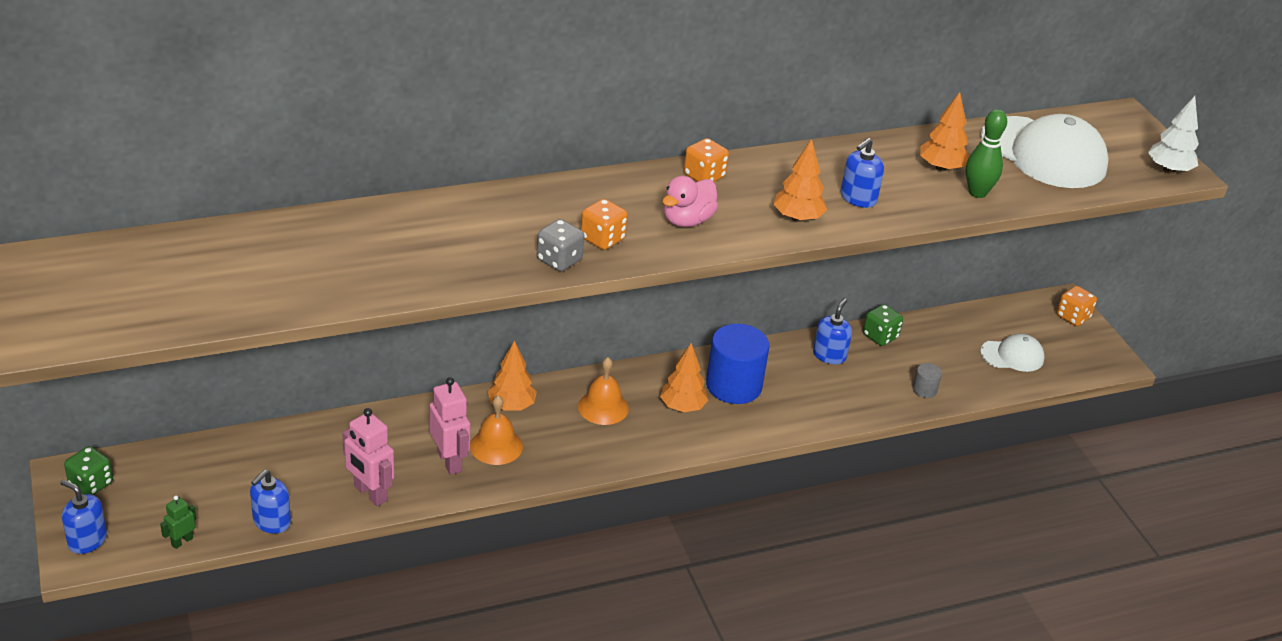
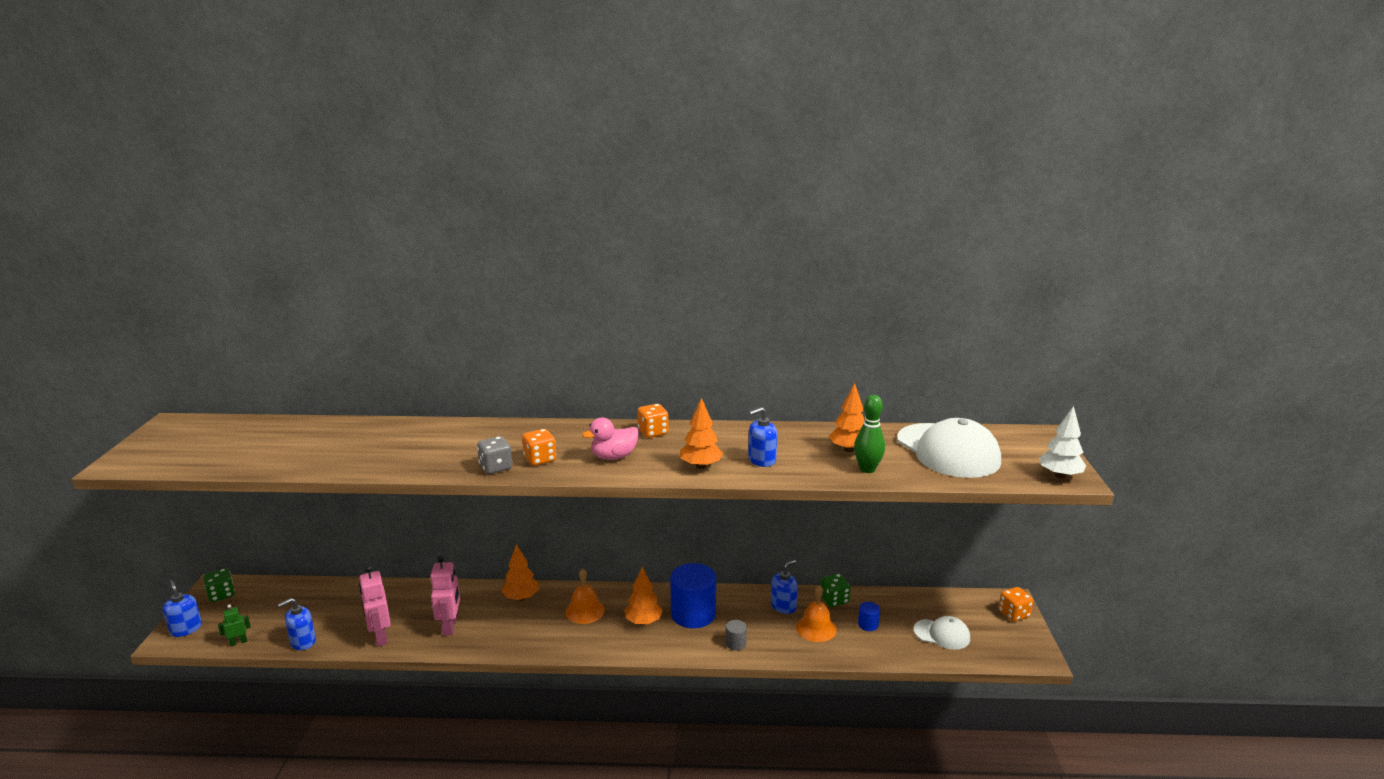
camera: 25 degrees right, 15 degrees down
orange bell [470,395,523,465] -> orange bell moved to [796,585,837,642]
grey cylinder [912,363,942,398] -> grey cylinder moved to [725,620,747,650]
none -> blue cylinder [858,602,880,631]

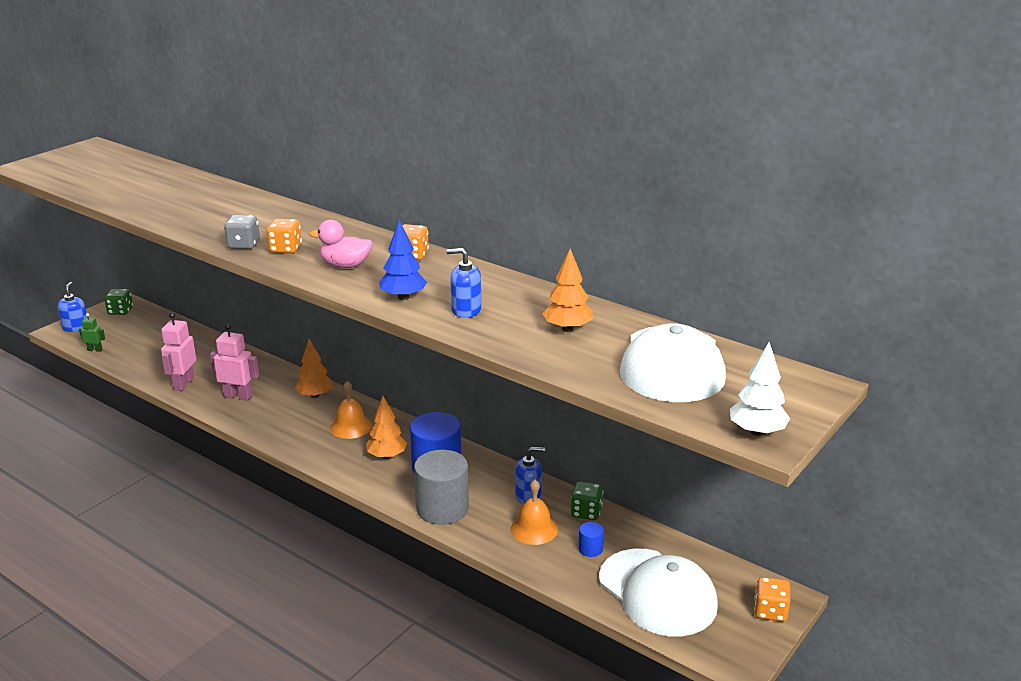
camera: 35 degrees right, 5 degrees up
blue soap dispenser [278,598,316,650] -> none
pink robot [430,556,460,636] -> pink robot turned 105 degrees counterclockwise [210,324,259,401]
orange tree [680,398,723,469] -> blue tree [379,220,427,300]
grey cylinder [725,620,747,650] -> grey cylinder [414,450,469,525], size x2.25
green bowling pin [854,395,885,473] -> none
white cap [913,616,970,650] -> white cap [599,549,718,636], size x1.87

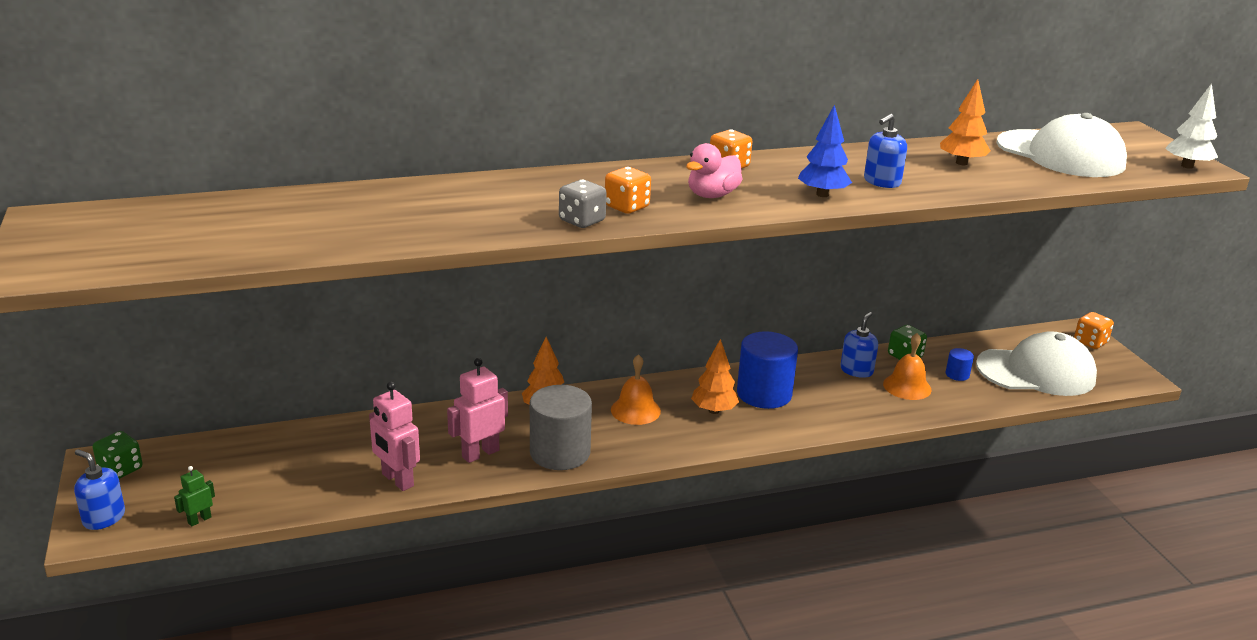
camera: 55 degrees left, 0 degrees up
grey cylinder [414,450,469,525] -> grey cylinder moved to [530,385,592,470]

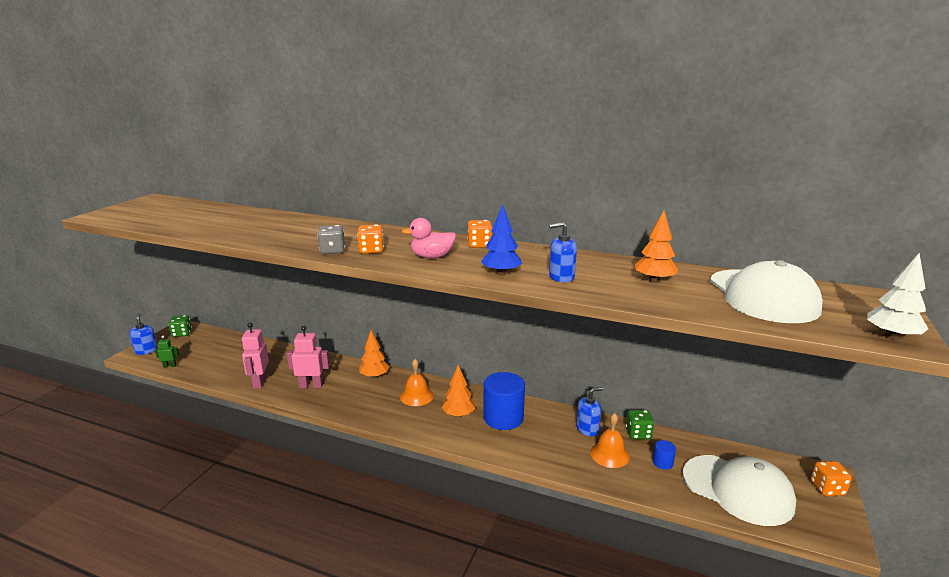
camera: 40 degrees right, 5 degrees down
grey cylinder [530,385,592,470] -> none

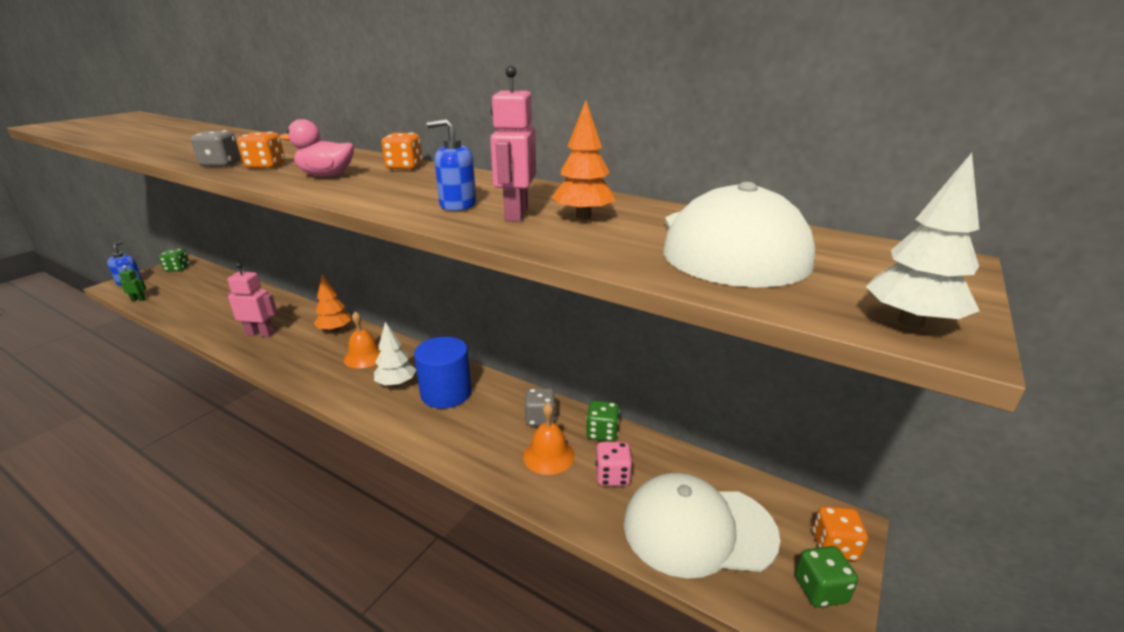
camera: 10 degrees right, 5 degrees up
pink robot [242,323,269,389] -> pink robot moved to [490,66,536,222]
orange tree [442,365,475,417] -> white tree [374,322,416,387]
blue tree [481,205,522,276] -> none
blue soap dispenser [576,387,603,436] -> grey dice [525,388,556,426]
blue cylinder [653,440,676,470] -> pink dice [595,442,633,486]
white cap [682,455,796,526] -> white cap turned 135 degrees clockwise [624,473,780,578]
none -> green dice [795,546,858,607]

